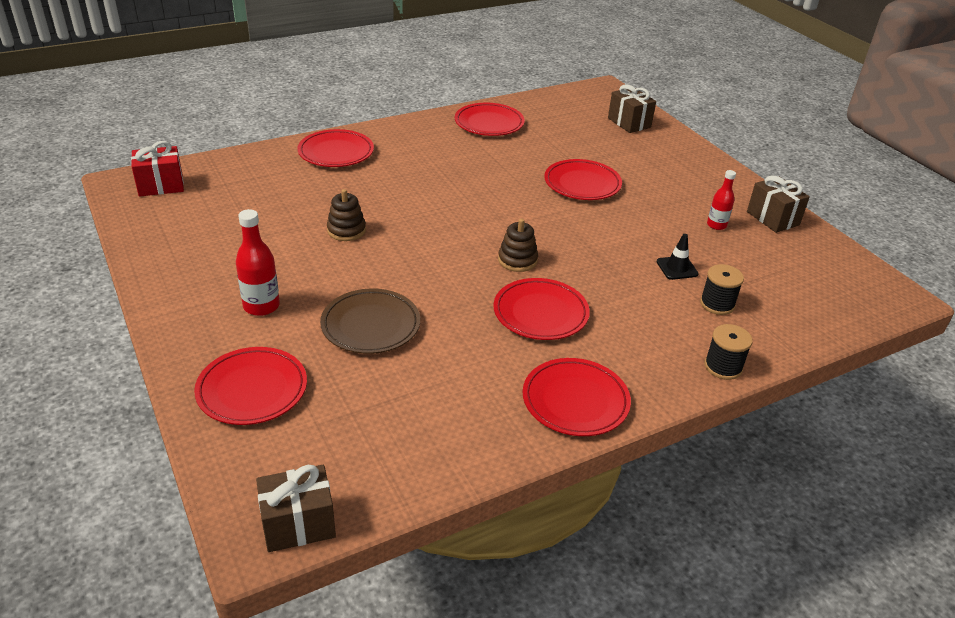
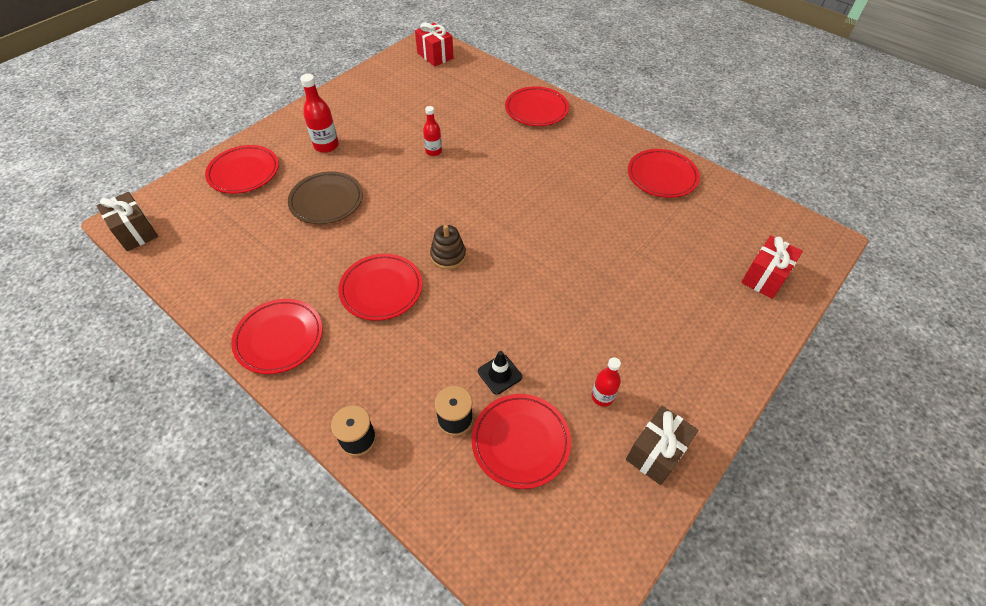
camera: 70 degrees right, 15 degrees up
brown stacking toy [327,189,366,241] -> red bottle [423,106,442,156]
red plate [544,159,622,200] -> red plate moved to [472,394,571,489]
brown gift [608,85,656,133] -> red gift [741,236,803,299]

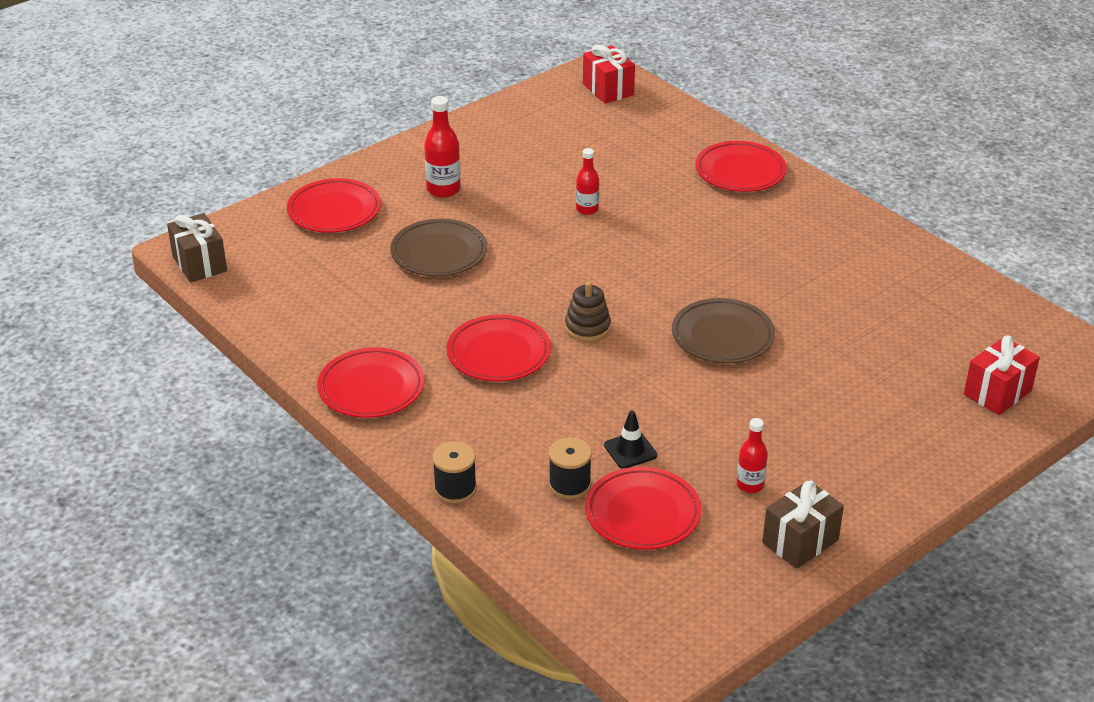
camera: 10 degrees right, 15 degrees down
red plate [628,149,700,198] -> none
none -> brown plate [672,298,775,364]

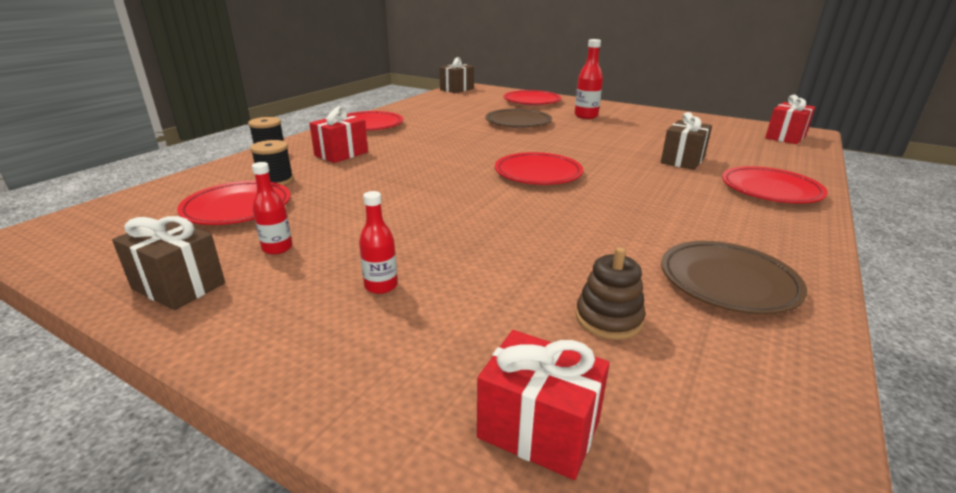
camera: 70 degrees right, 10 degrees down
red plate [446,314,551,382] -> red plate moved to [495,152,583,185]
brown stacking toy [565,282,611,342] -> brown stacking toy moved to [576,247,645,340]
red bottle [576,148,599,215] -> red bottle moved to [359,191,398,294]
black traffic cone [604,411,657,469] -> none
brown plate [672,298,775,364] -> brown plate moved to [661,241,807,315]
none -> red gift [309,106,368,163]
none -> brown gift [661,112,712,170]

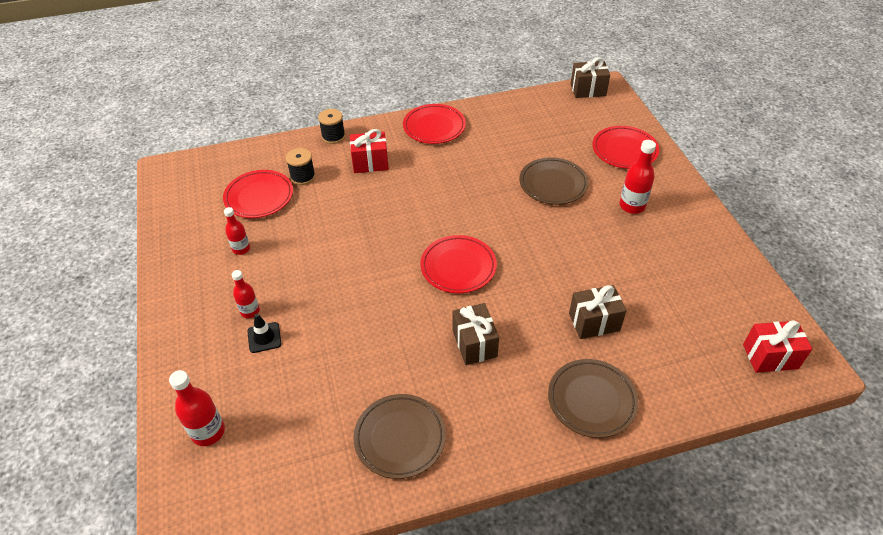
camera: 45 degrees right, 20 degrees up
brown gift [112,216,225,310] -> brown gift moved to [453,303,499,365]
red gift [477,330,610,480] -> red bottle [169,370,225,446]
brown stacking toy [576,247,645,340] -> none
red plate [722,166,828,204] -> brown plate [548,359,638,438]
none -> black traffic cone [247,314,282,353]

